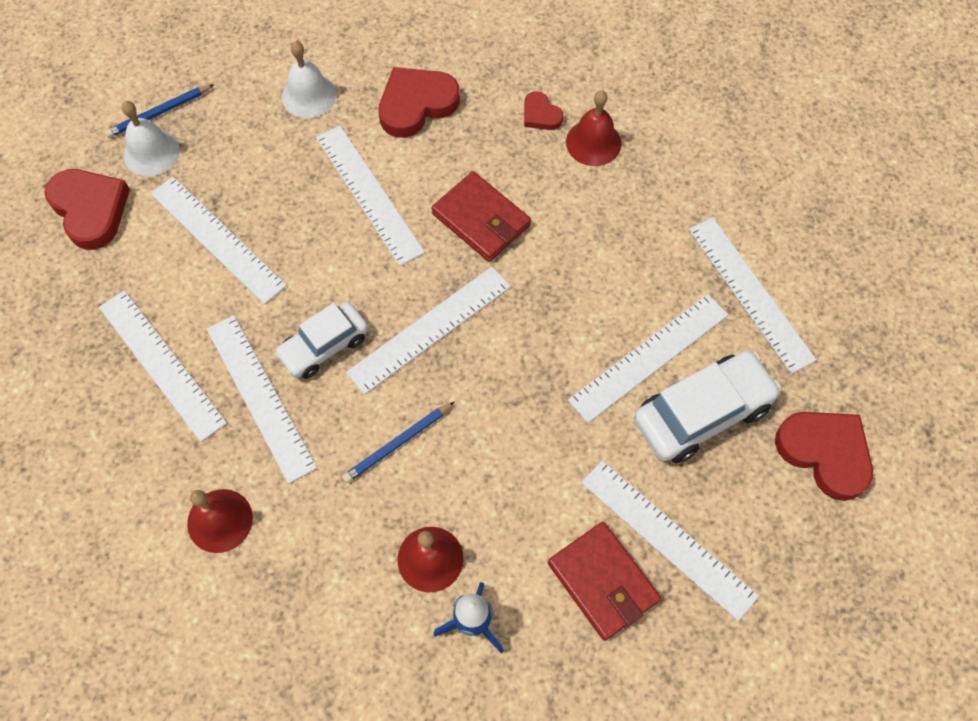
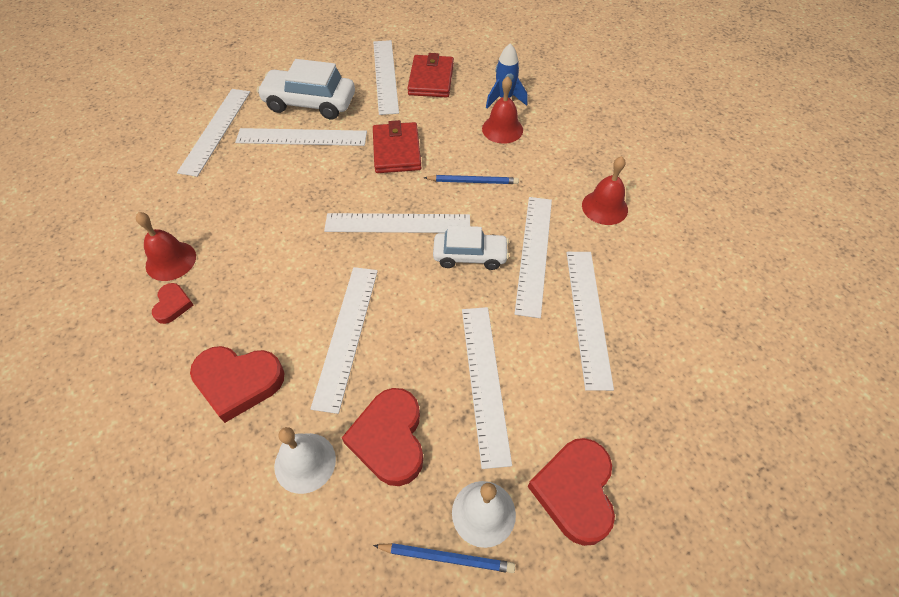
camera: 140 degrees left, 10 degrees down
red wallet [431,171,531,262] -> red wallet moved to [373,120,421,173]
red heart [775,412,873,501] -> red heart moved to [342,388,423,486]

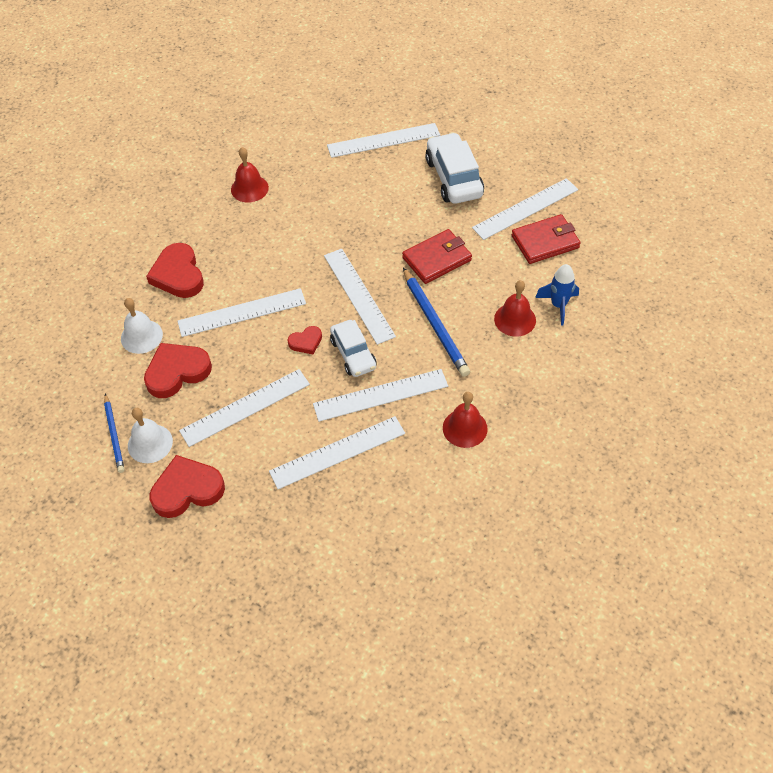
camera: 65 degrees right, 0 degrees up
red heart [152,283,193,324] -> red heart moved to [288,326,322,354]
white ruler [235,128,367,146] -> none
blue pencil [424,175,519,184] -> blue pencil [403,268,470,377], size x1.64

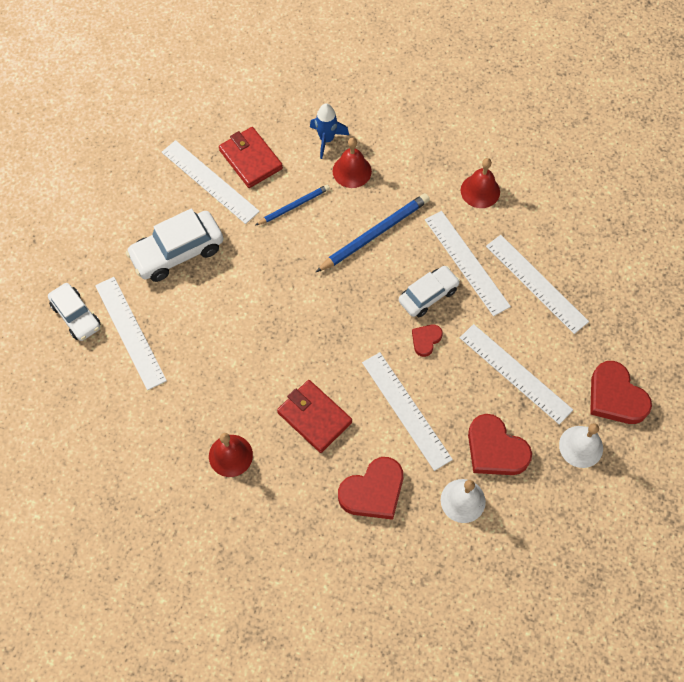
camera: 105 degrees left, 10 degrees up
blue pencil [104,394,125,473] -> blue pencil moved to [256,184,330,225]
red heart [288,326,322,354] -> red heart turned 105 degrees counterclockwise [412,325,443,357]
white ruler [324,249,396,345] -> none
red wallet [402,229,472,284] -> red wallet moved to [277,380,352,453]
none -> white car [48,283,100,341]

